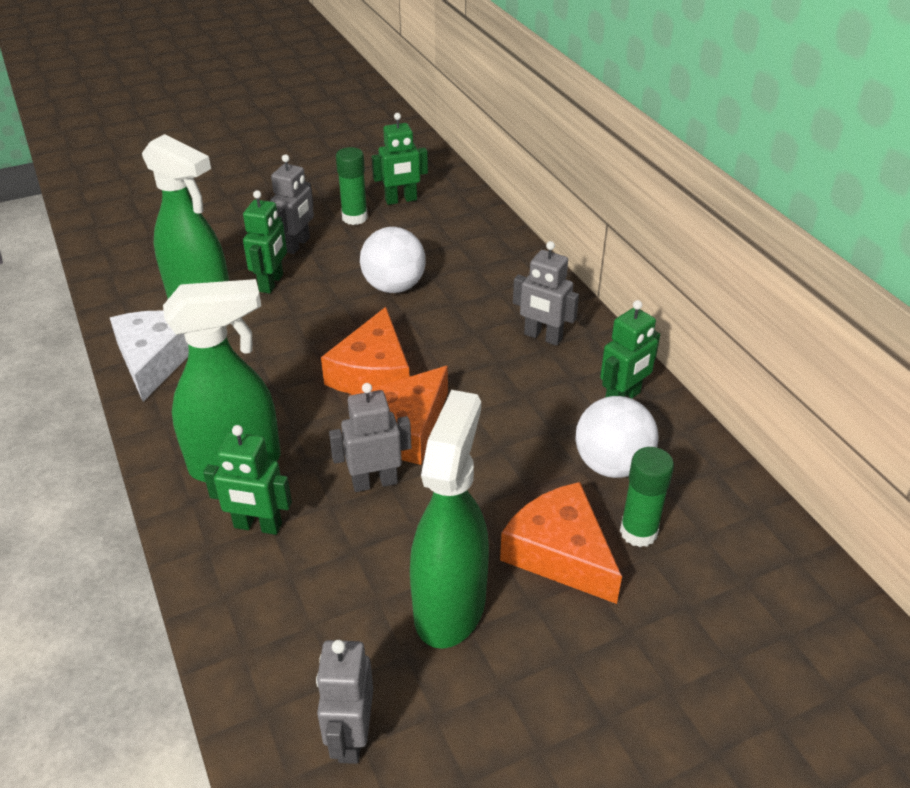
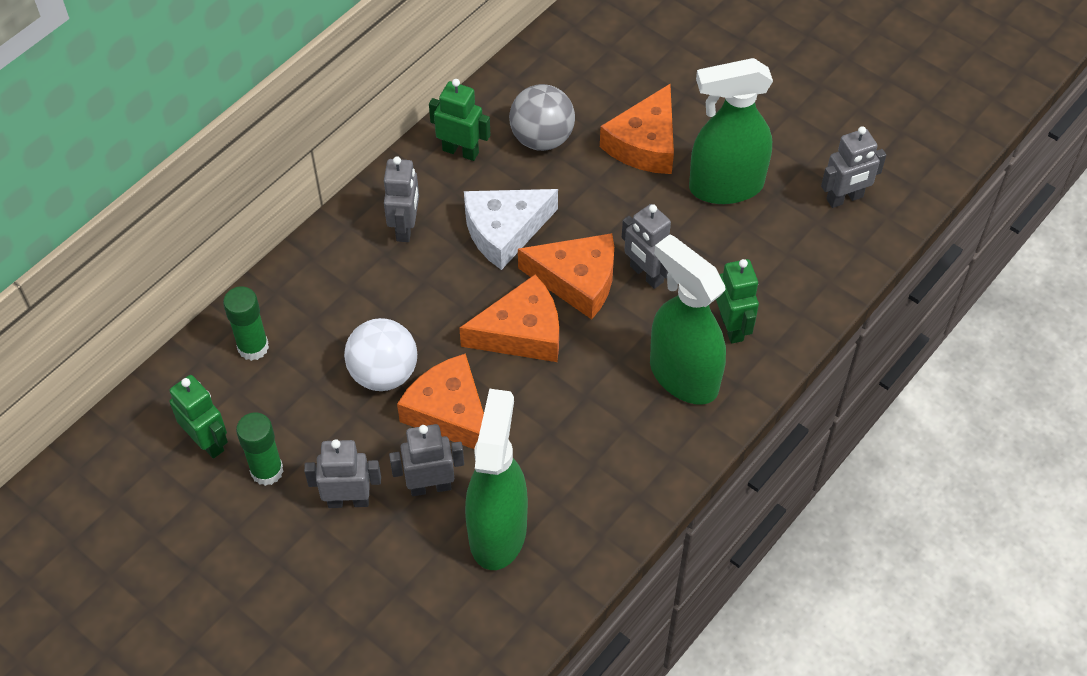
camera: 115 degrees left, 15 degrees up
white cheese [110,310,189,402] -> white cheese moved to [464,189,558,270]
green robot [243,190,287,293] -> grey robot [389,424,464,496]
white ball [575,396,658,478] -> grey ball [509,84,575,151]
green glue stick [620,447,674,547] -> green glue stick moved to [223,286,269,361]
none -> orange cheese [397,353,484,449]

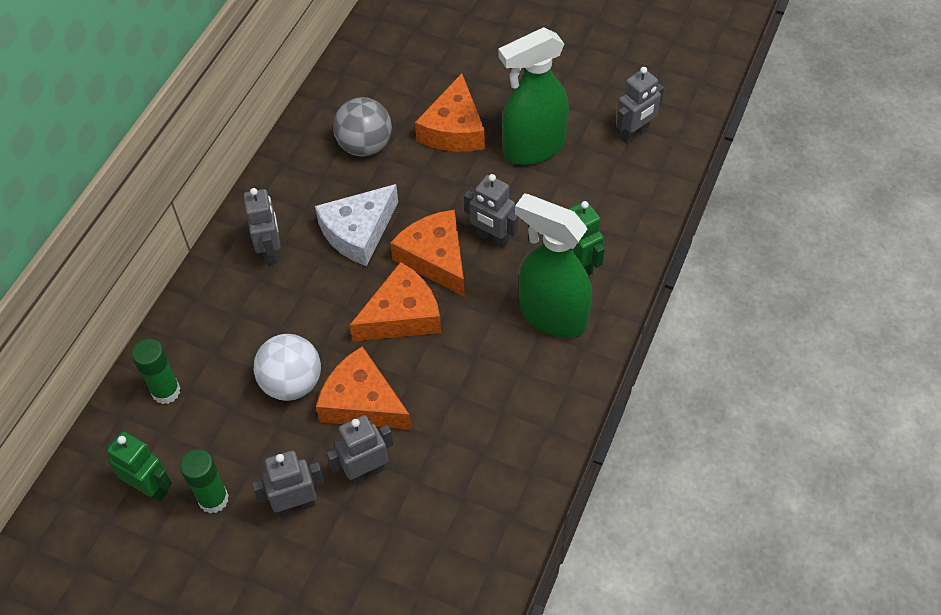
camera: 15 degrees left, 0 degrees up
green robot [429,79,491,161] -> none
green spray bottle [465,389,528,570] -> none
orange cheese [518,233,614,320] -> orange cheese turned 120 degrees counterclockwise [390,210,465,297]

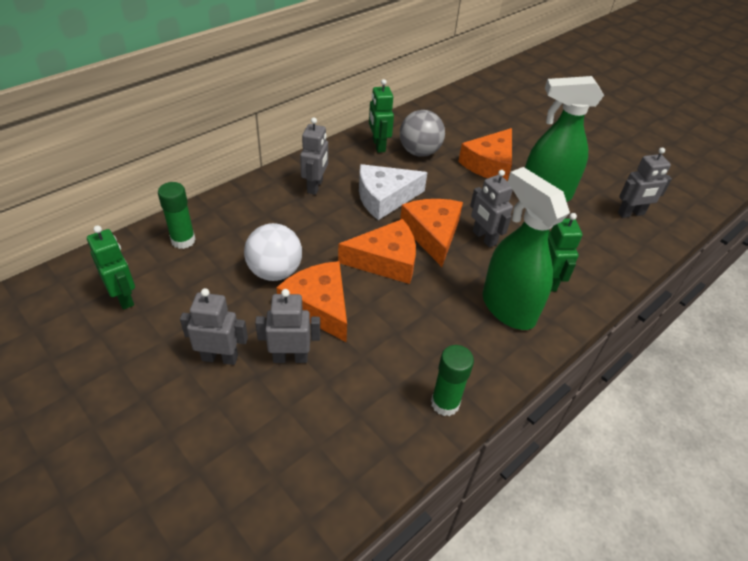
camera: 20 degrees right, 10 degrees down
green glue stick [180,449,229,513] -> green glue stick moved to [431,345,474,416]
none -> green robot [369,79,394,153]

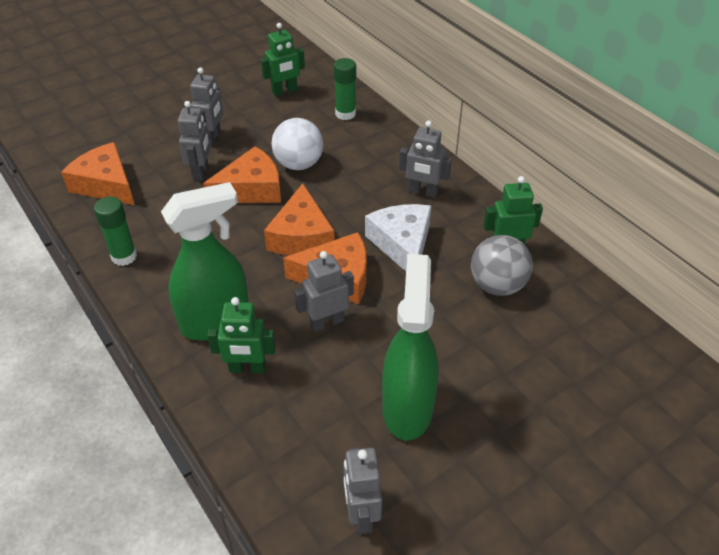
camera: 100 degrees right, 0 degrees up
orange cheese [458,128,512,181] -> orange cheese moved to [61,142,135,205]

